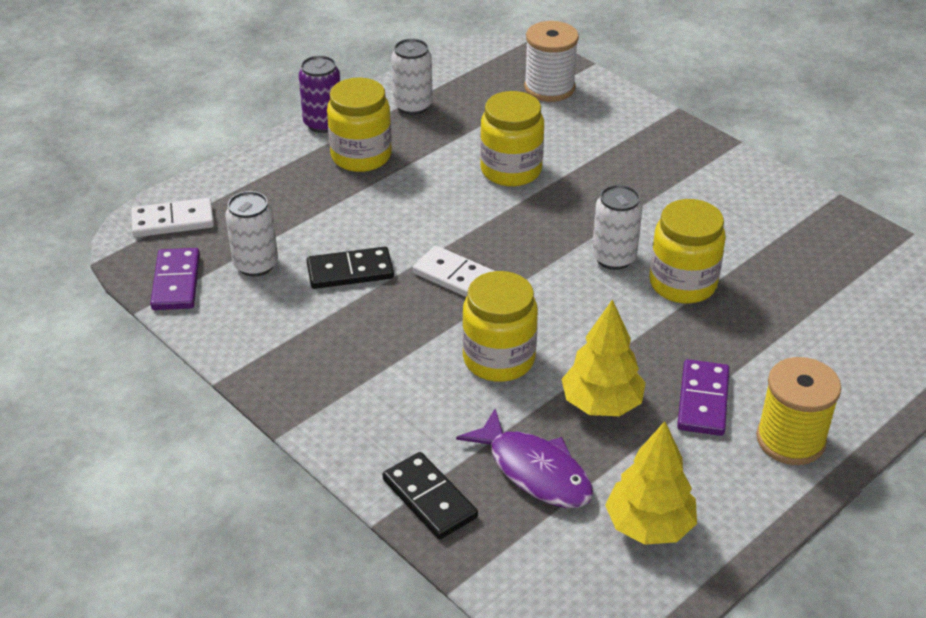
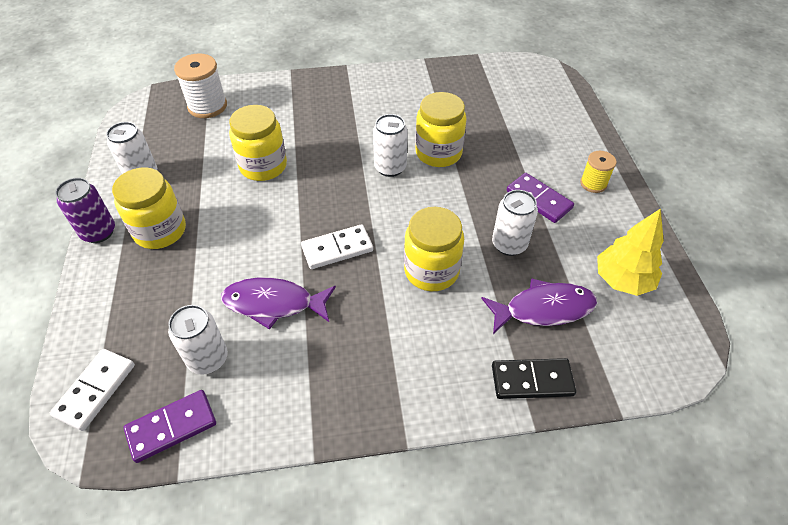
camera: 55 degrees left, 10 degrees up
purple domino [150,248,200,310] -> purple domino turned 60 degrees counterclockwise [124,390,216,463]
black domino [307,247,394,289] -> purple fish [221,278,336,330]
yellow tree [561,299,646,416] -> white can [492,190,538,256]
yellow spool [756,357,841,465] -> yellow spool [580,151,617,193], size x0.61

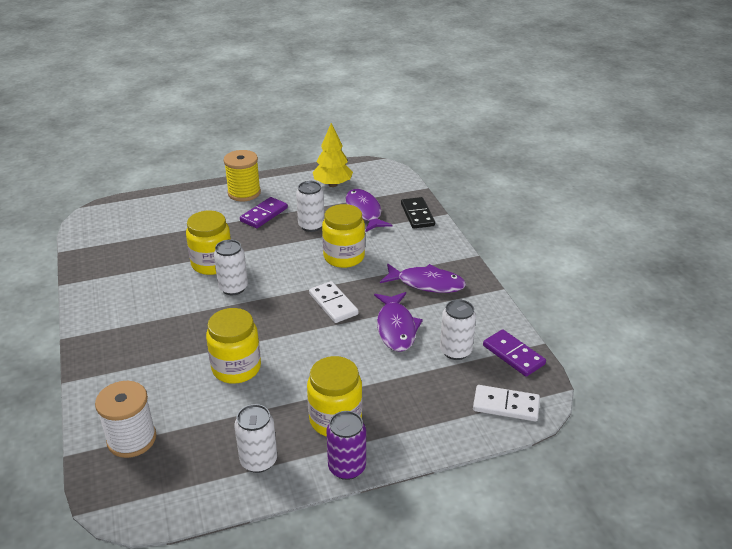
camera: 100 degrees left, 15 degrees down
yellow spool [580,151,617,193] -> yellow spool [224,150,261,201], size x1.65
none -> purple fish [380,263,466,293]

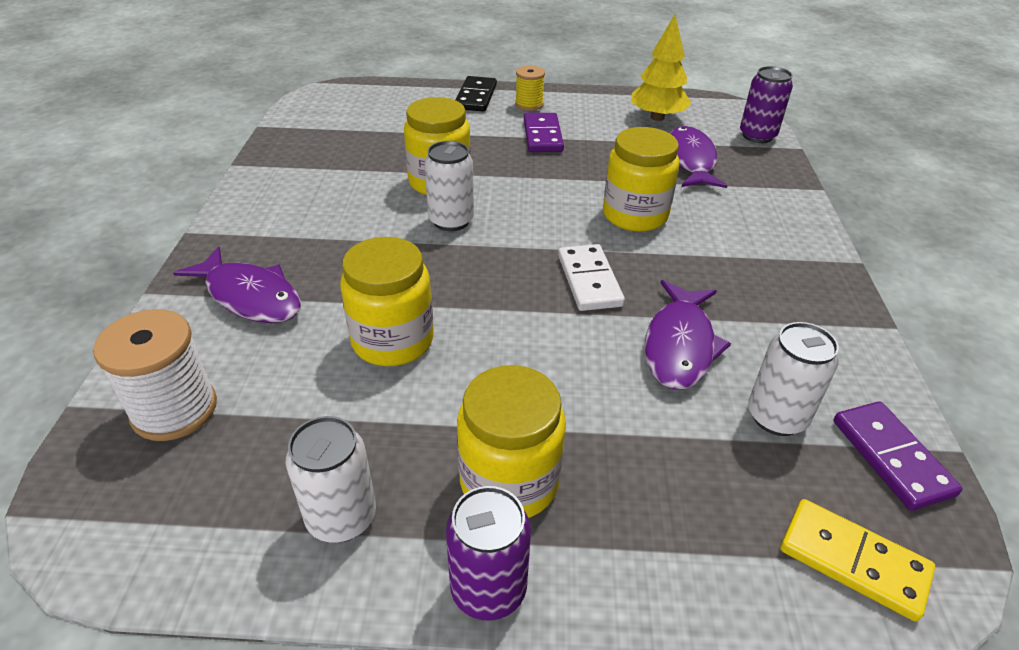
camera: 20 degrees right, 5 degrees up
yellow spool [224,150,261,201] -> yellow spool [515,66,545,111], size x0.61
purple domino [240,197,288,228] -> purple domino turned 60 degrees counterclockwise [524,113,564,152]
white can [296,181,325,232] -> none
purple fish [380,263,466,293] -> purple fish moved to [173,247,301,323]
black domino [401,197,435,229] -> black domino moved to [456,76,497,112]
white domino [473,385,540,421] -> yellow domino [780,499,935,622]
none -> purple can [740,66,793,143]

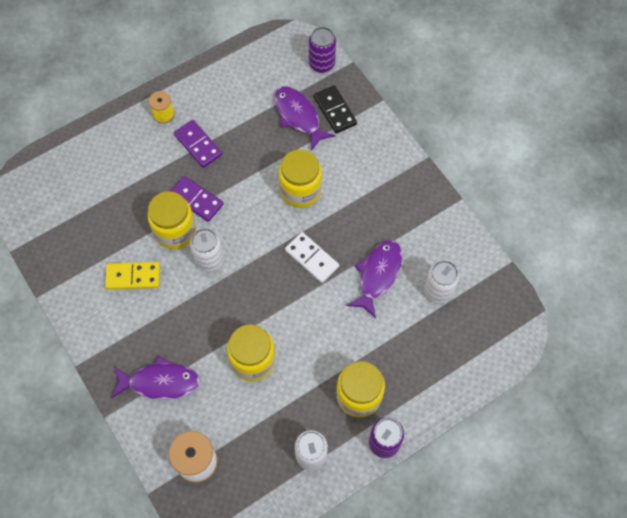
camera: 35 degrees left, 25 degrees up
black domino [456,76,497,112] -> black domino moved to [314,85,357,134]
yellow tree [631,14,691,121] -> none
purple fish [645,280,731,390] -> purple fish turned 135 degrees counterclockwise [347,240,402,319]
yellow domino [780,499,935,622] -> yellow domino moved to [105,262,160,289]
purple domino [833,401,963,511] -> purple domino moved to [171,176,223,222]

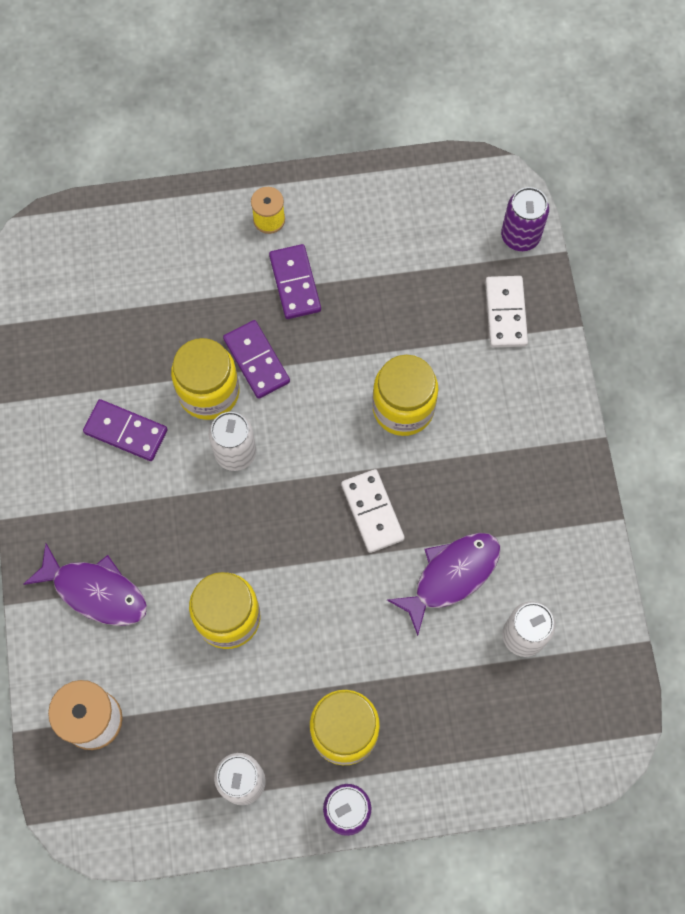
camera: 25 degrees right, 5 degrees up
yellow domino [105,262,160,289] -> purple domino [83,399,168,461]
purple fish [274,86,335,151] -> none
black domino [314,85,357,134] -> white domino [485,276,528,348]

